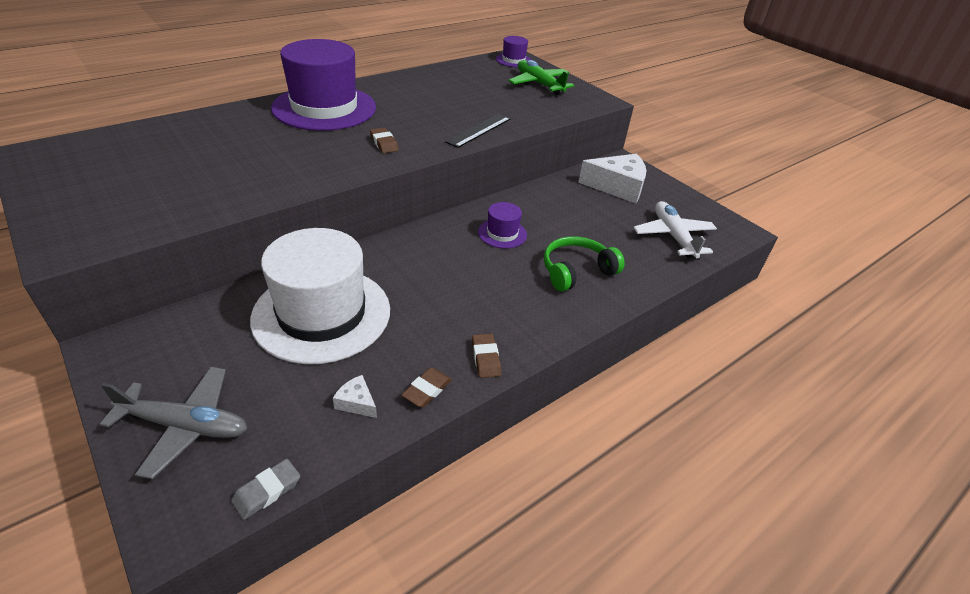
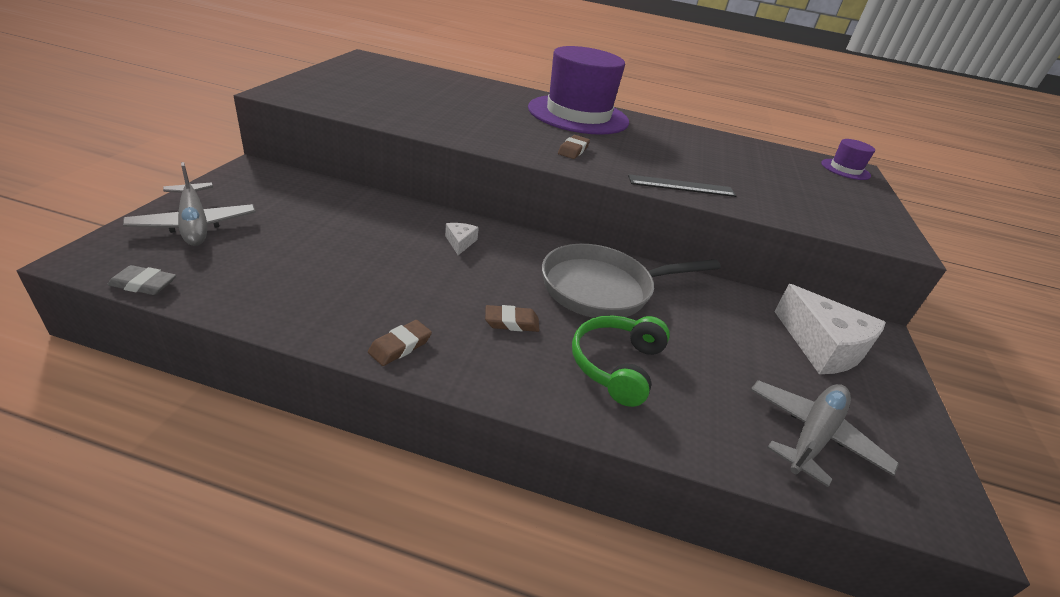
camera: 50 degrees right, 5 degrees down
white hat [250,228,390,364] -> none
white cheese [333,375,377,418] -> white cheese moved to [445,223,479,255]
brown eraser [401,367,452,408] -> brown eraser moved to [485,305,540,332]
purple hat [478,202,527,248] -> grey pan [542,244,721,318]
green plane [509,60,575,95] -> none
green headphones [544,236,625,291] -> green headphones turned 90 degrees counterclockwise [572,315,670,407]
white plane [633,201,717,258] -> grey plane [751,380,899,487]

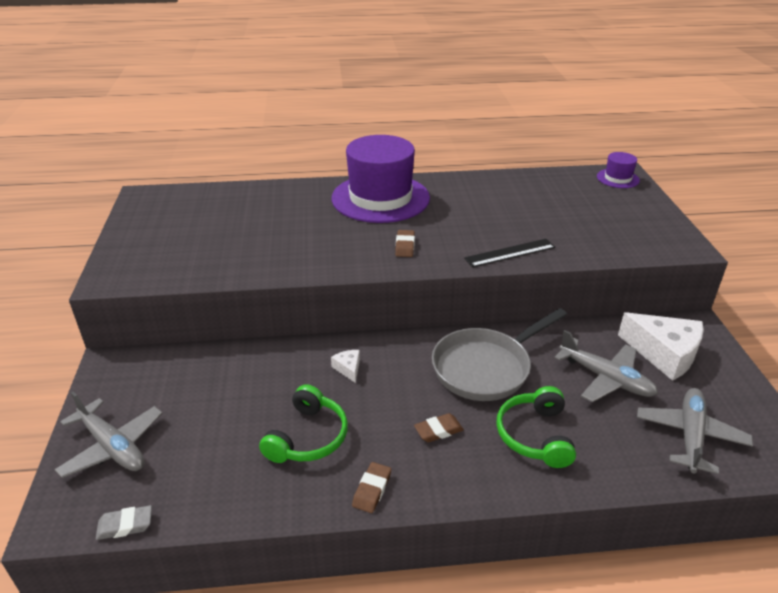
camera: 15 degrees left, 0 degrees up
none -> green headphones [259,384,348,463]
none -> grey plane [554,330,658,402]

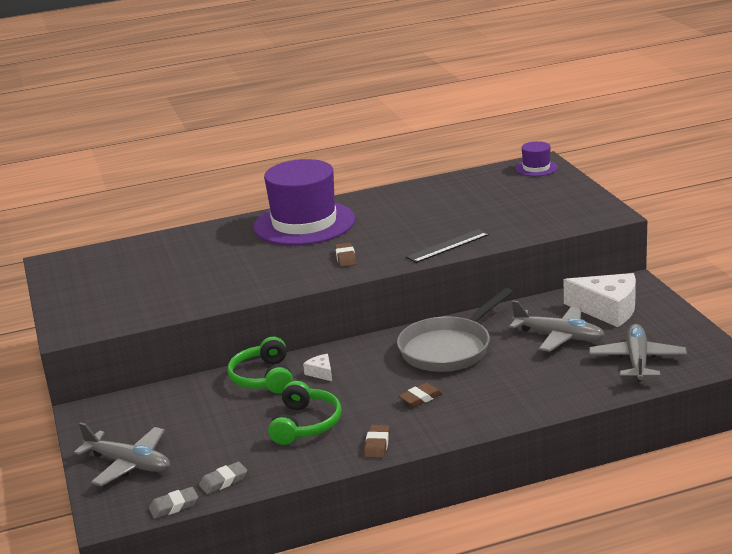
camera: 10 degrees left, 10 degrees down
green headphones [496,386,576,468] -> green headphones moved to [228,337,293,393]
none -> grey eraser [199,462,247,494]

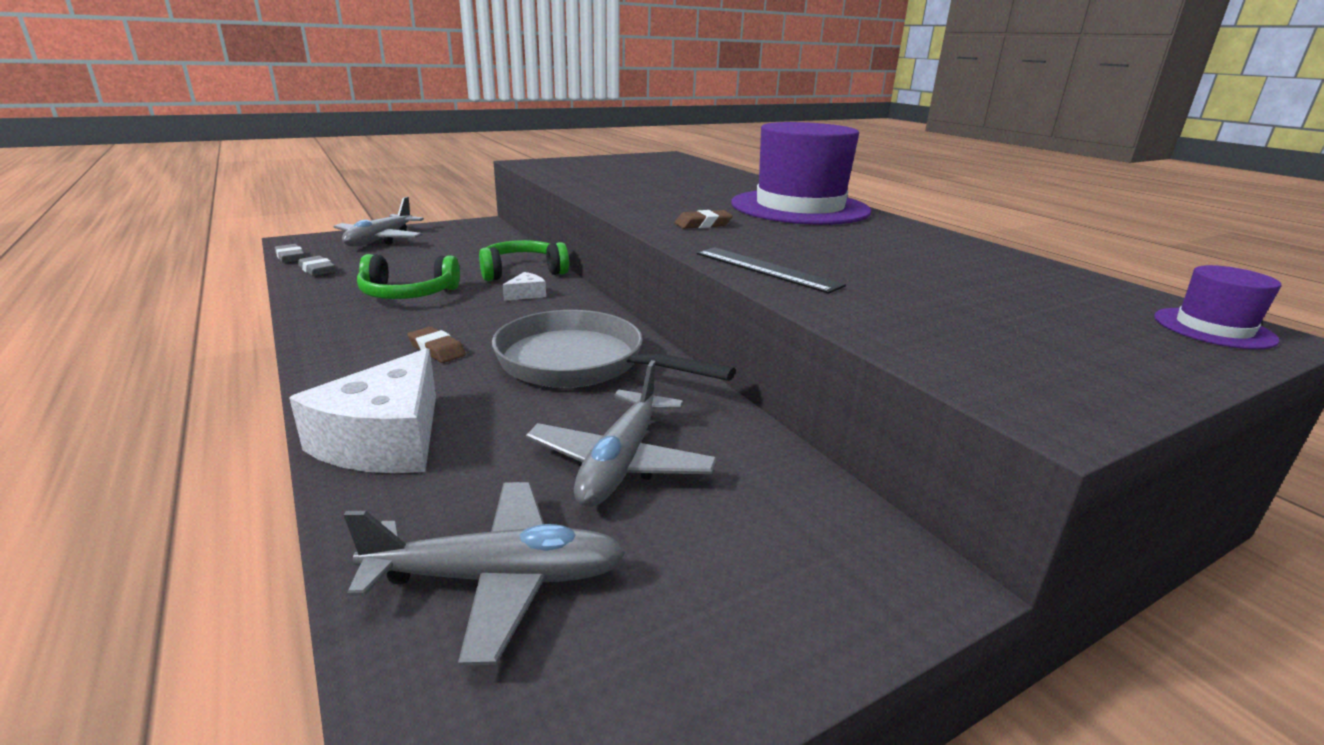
camera: 75 degrees right, 0 degrees up
brown eraser [364,425,390,458] -> none
white cheese [564,273,636,327] -> white cheese moved to [289,348,436,473]

